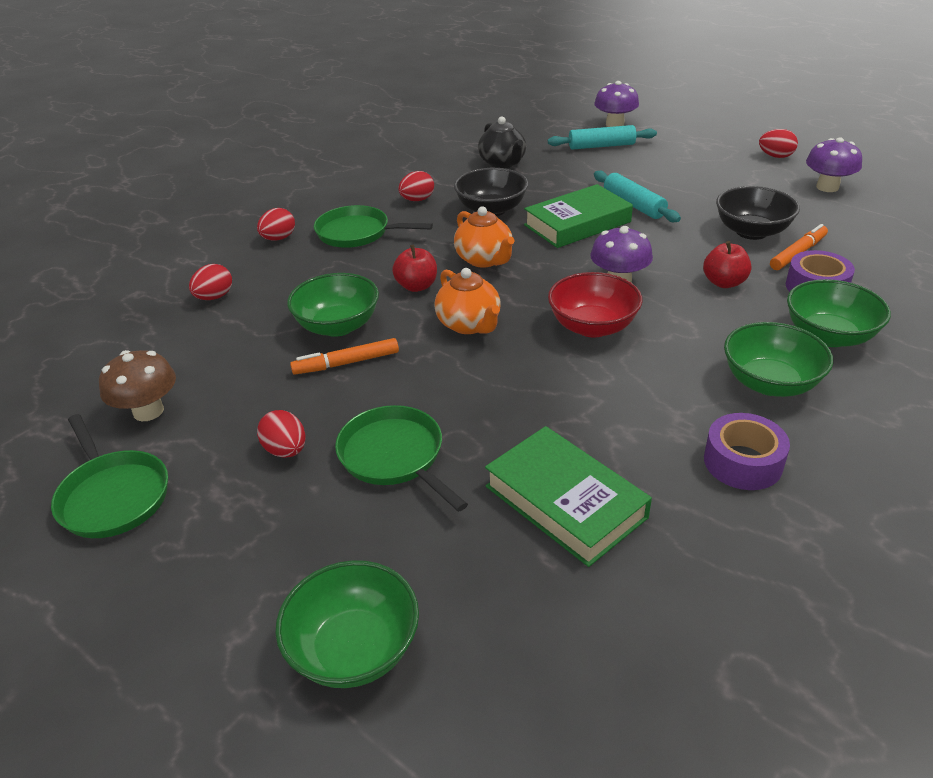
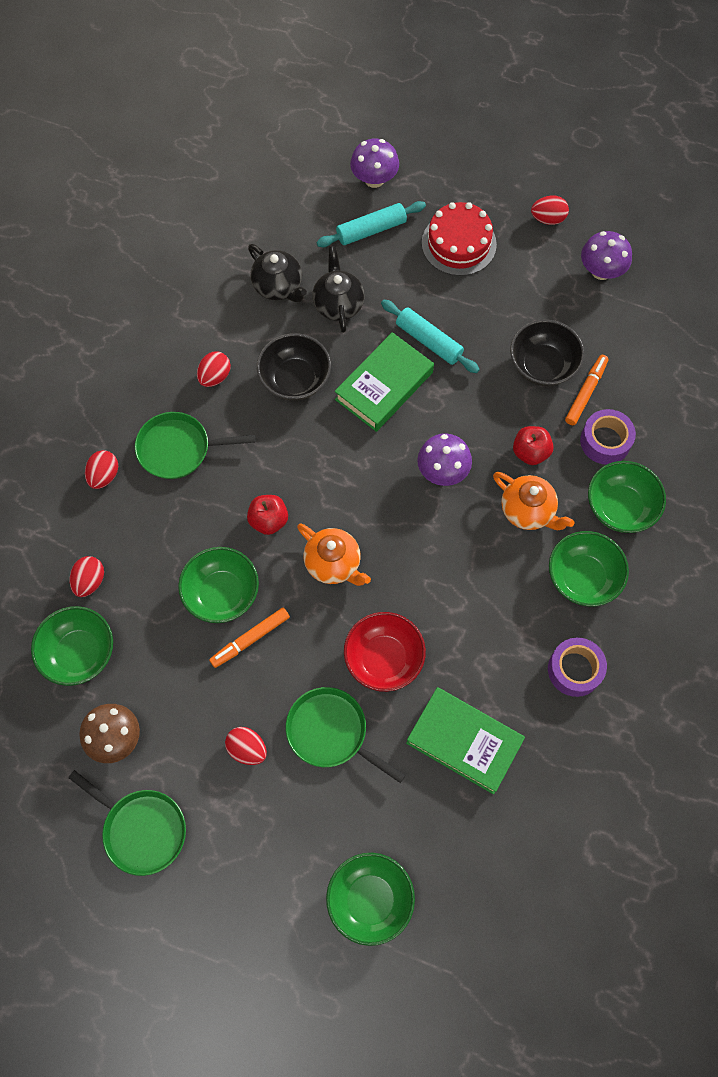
camera: 20 degrees left, 30 degrees up
orange teapot [454,206,514,267] -> orange teapot moved to [493,472,574,530]
red bowl [548,272,642,337] -> red bowl moved to [344,612,426,692]
none -> green bowl [31,606,113,686]
none -> black teapot [312,246,364,333]
none -> red cake [422,202,497,276]

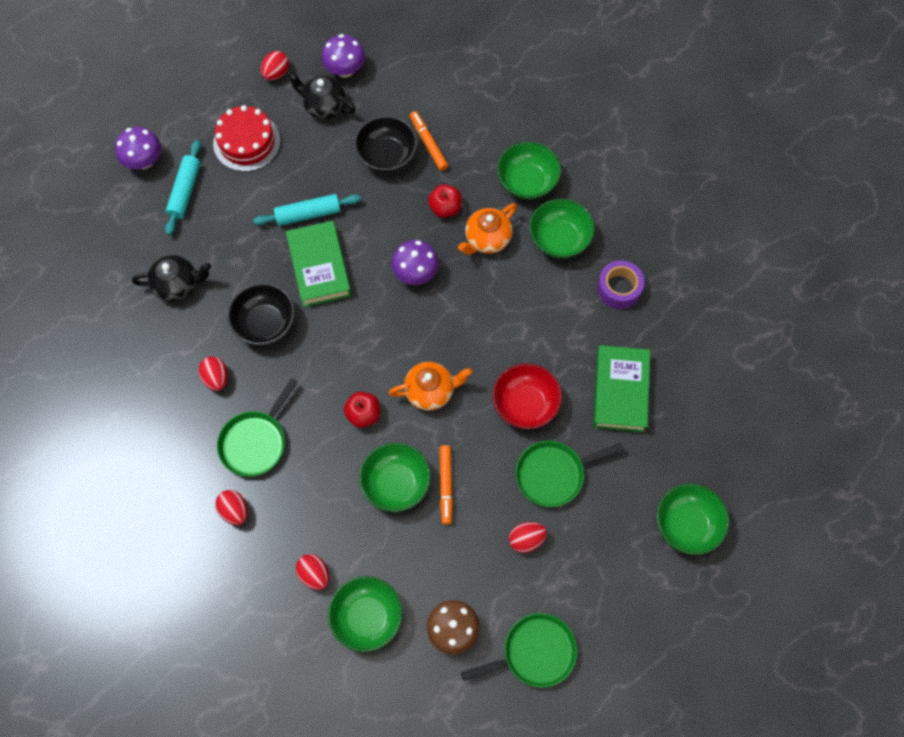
camera: 55 degrees left, 0 degrees up
black teapot [312,246,364,333] -> black teapot moved to [286,70,356,119]
green book [406,687,525,794] -> green book turned 60 degrees counterclockwise [593,345,650,432]
orange teapot [493,472,574,530] -> orange teapot turned 150 degrees clockwise [458,203,517,255]
purple tape [580,409,636,465] -> none

